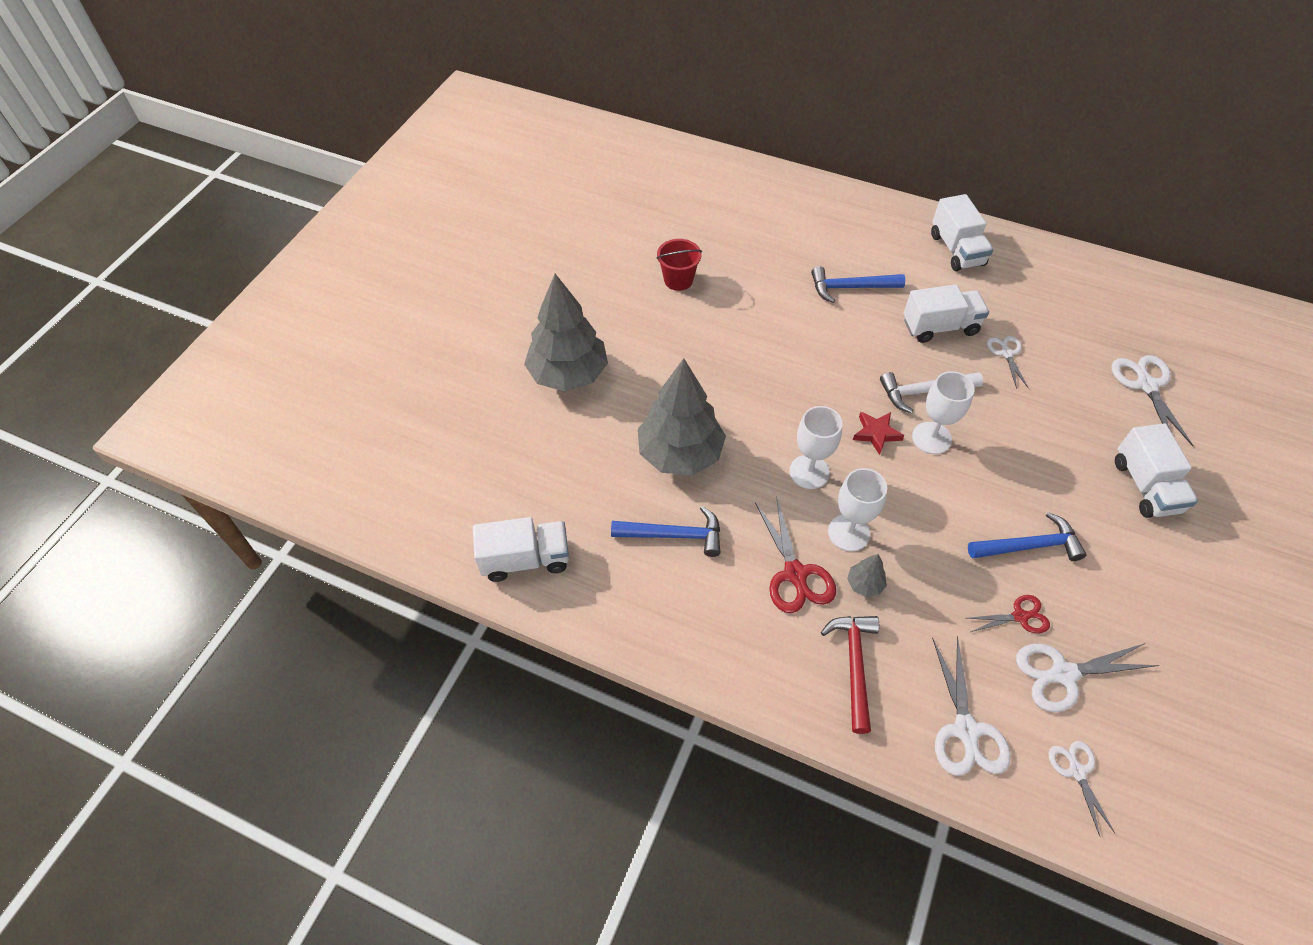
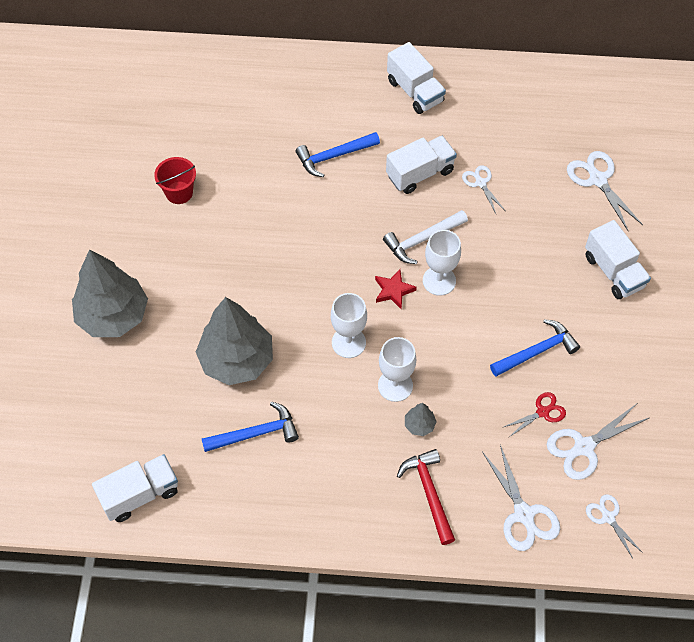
camera: 20 degrees left, 5 degrees up
red scissors [755,499,836,613] -> none

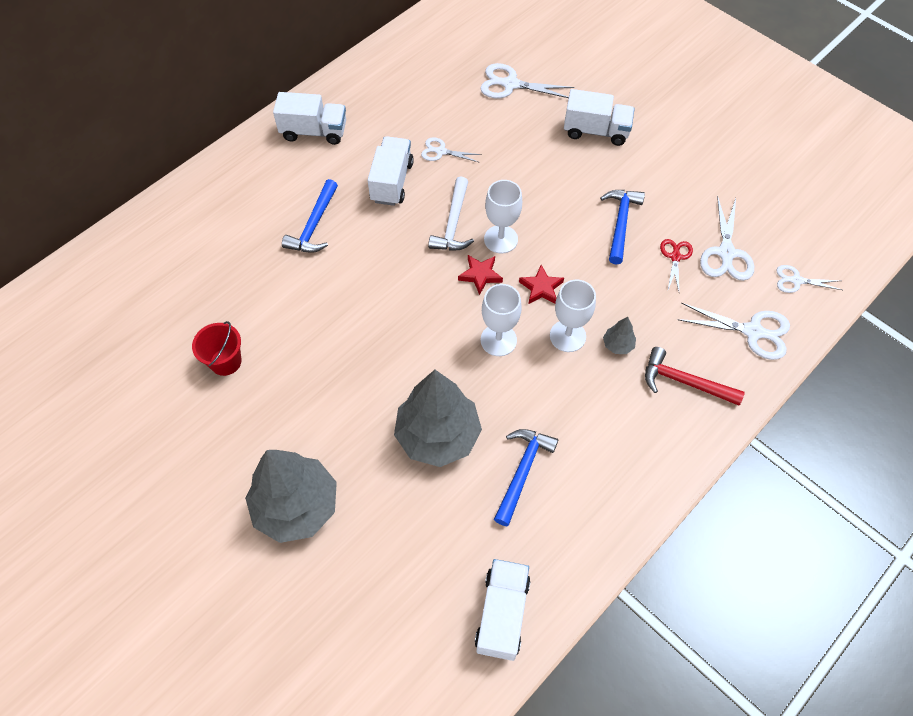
camera: 50 degrees left, 0 degrees up
none -> red star [519,265,564,304]

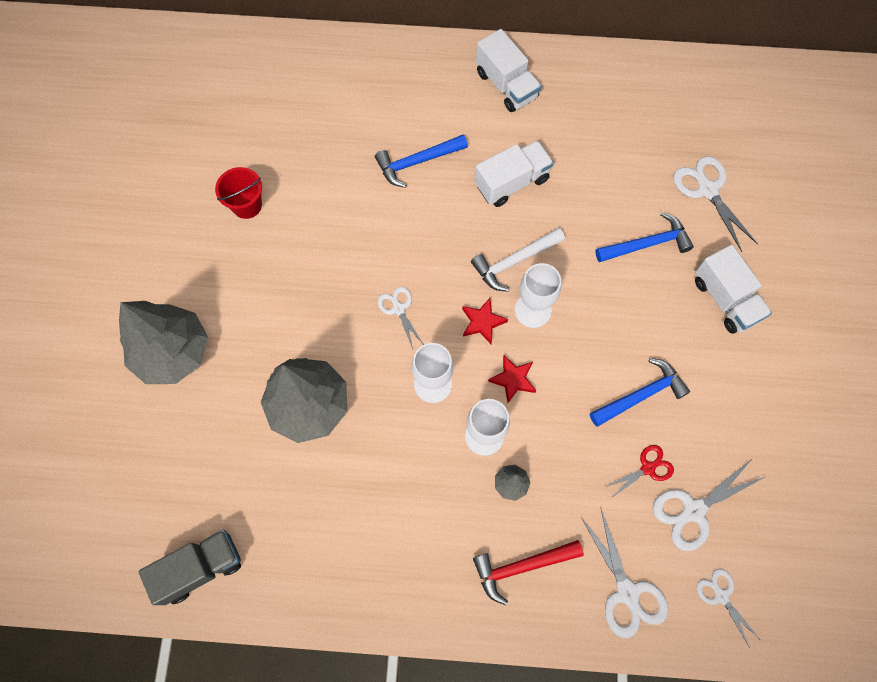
camera: 50 degrees right, 10 degrees up
white scissors [421,137,481,162] -> white scissors moved to [377,287,424,349]
white truck [475,559,531,661] -> grey truck [138,530,241,605]
blue hammer [494,429,558,526] -> blue hammer moved to [595,212,694,262]
red hammer [645,347,745,405] -> red hammer turned 90 degrees counterclockwise [473,540,584,605]

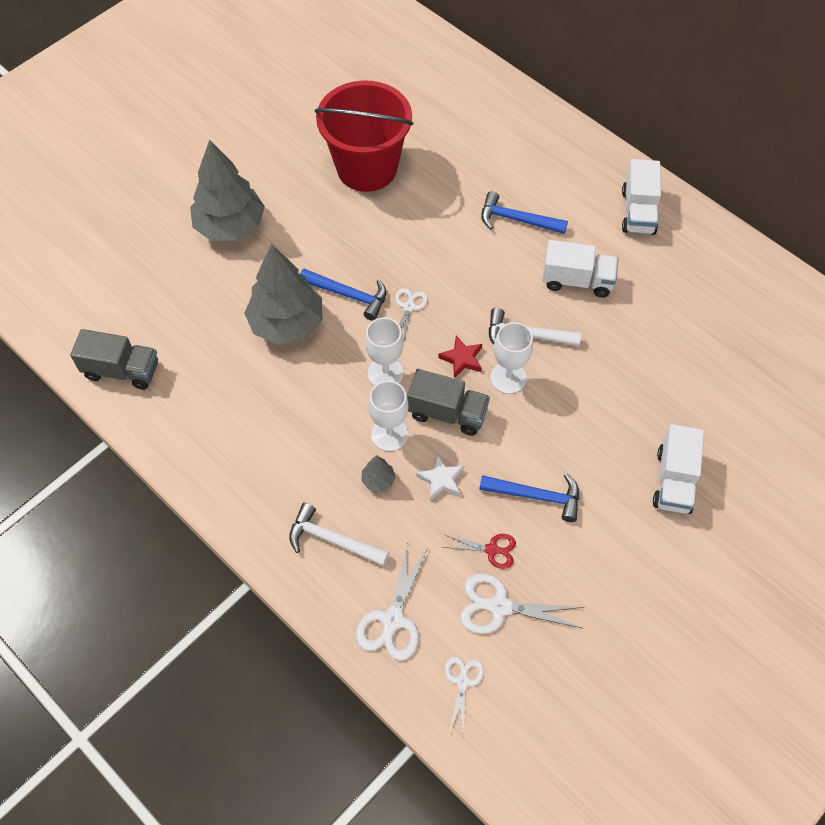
camera: 40 degrees right, 10 degrees down
red bucket [215,167,262,219] -> red bucket [315,80,413,192], size x2.23
red hammer [473,540,584,605] -> white hammer [289,503,389,566]
red star [488,355,536,403] -> grey truck [407,369,490,436]
blue hammer [595,212,694,262] -> blue hammer moved to [300,269,386,321]
white scissors [673,156,758,252] -> none
none -> white star [416,454,464,501]

